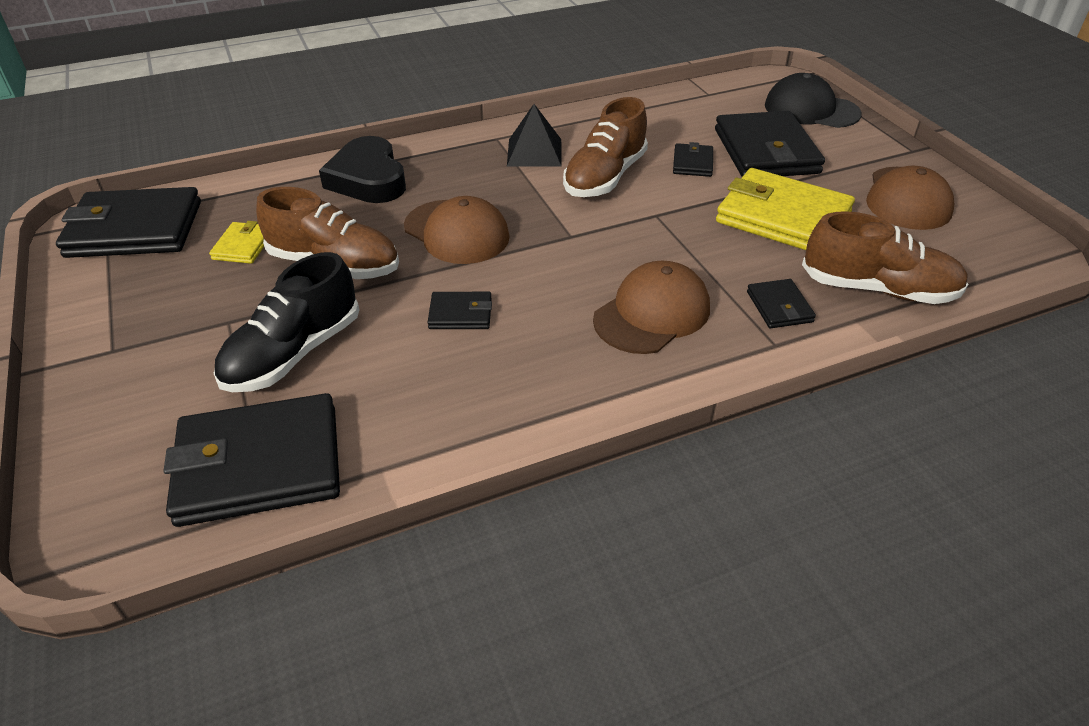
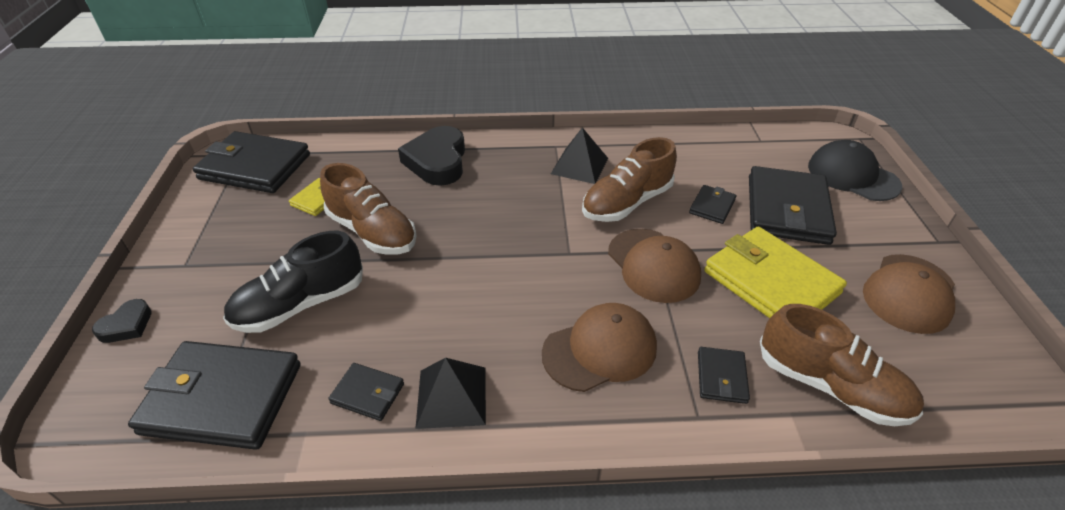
camera: 20 degrees right, 0 degrees up
brown cap [404,196,510,264] -> brown cap moved to [608,229,701,303]
black wallet [427,292,492,329] -> black wallet moved to [328,363,404,421]
none -> black heart [92,299,152,343]
none -> black pyramid [415,358,486,429]

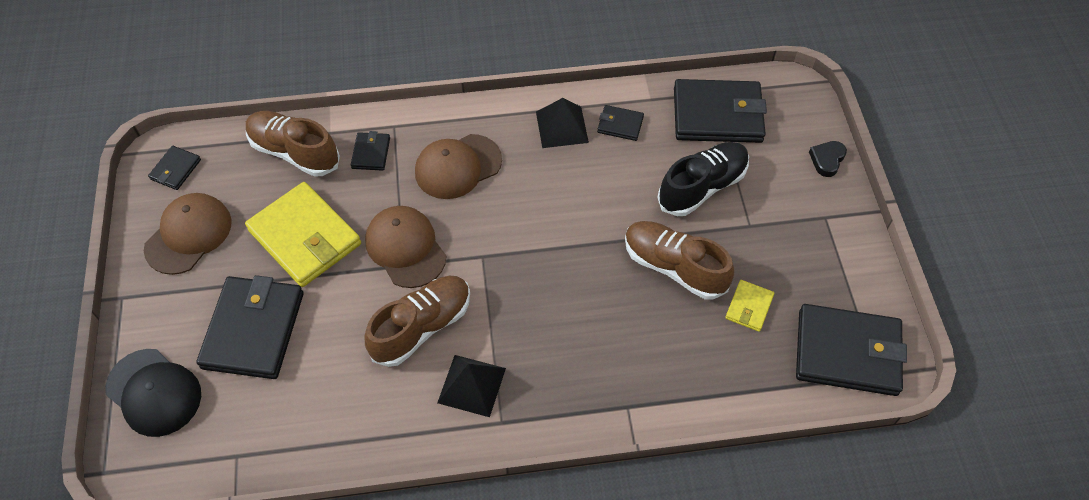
camera: 175 degrees right, 15 degrees up
black heart [398,126,465,186] -> none
black wallet [689,185,736,224] -> black wallet moved to [148,146,201,190]

